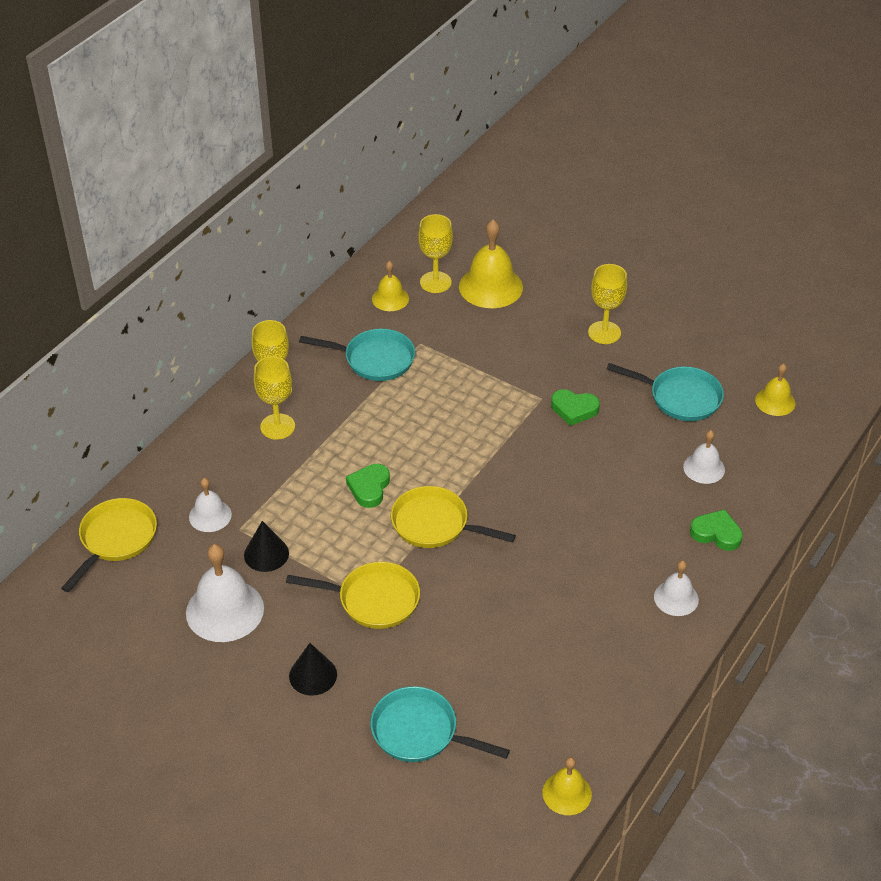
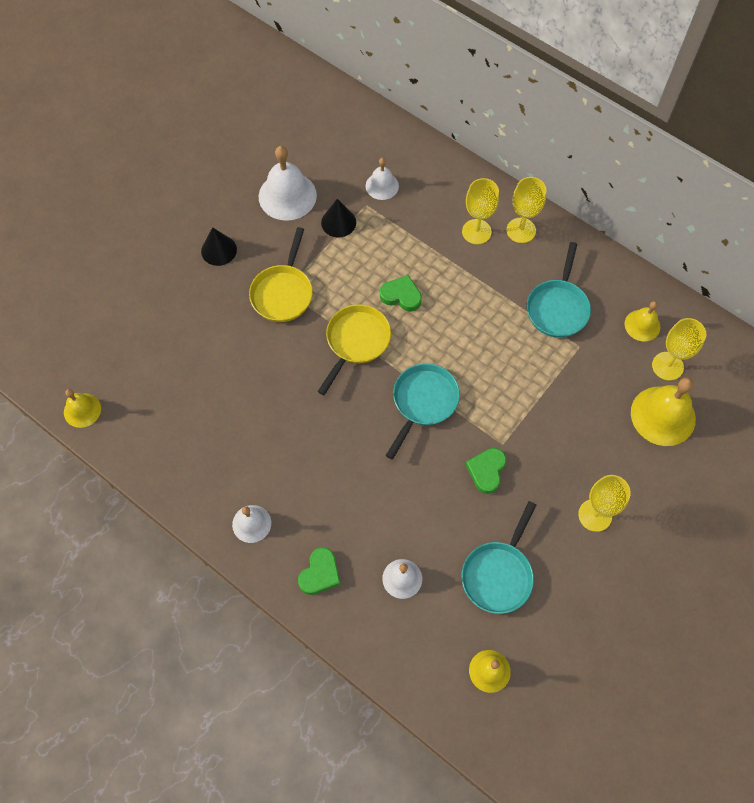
camera: 95 degrees right, 20 degrees up
yellow pan [61,498,157,592] -> none
turquoise pan [371,686,510,762] -> turquoise pan moved to [385,363,460,459]

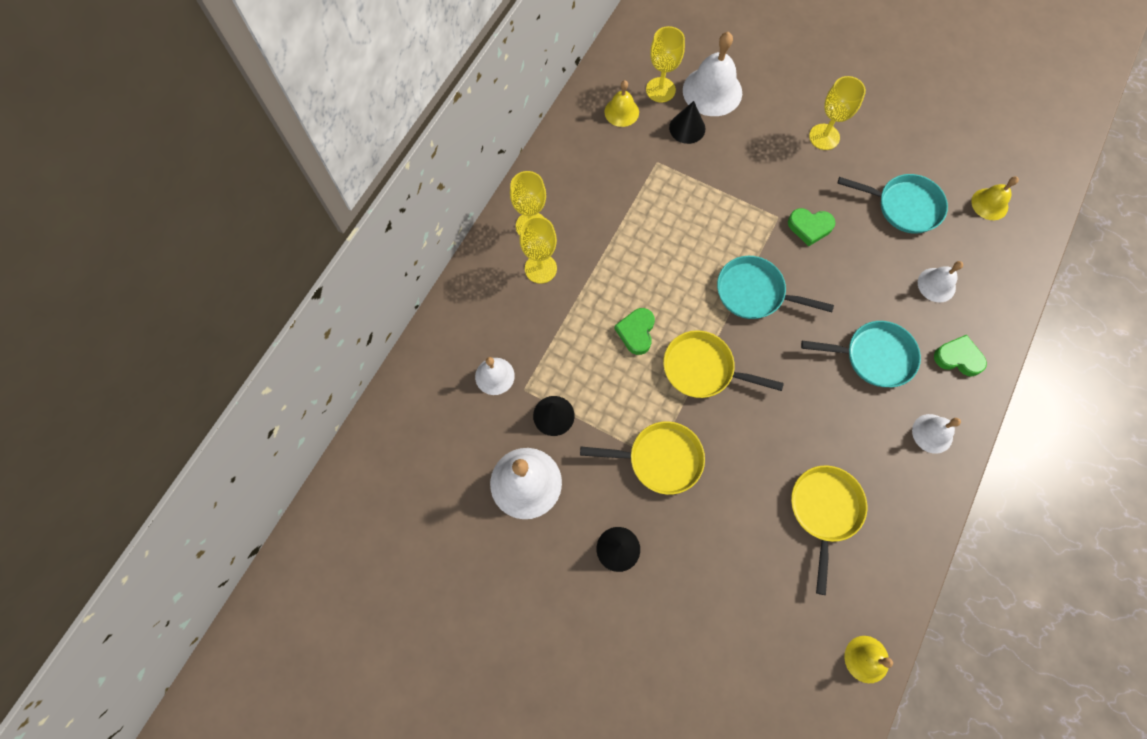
camera: 100 degrees left, 5 degrees up
turquoise pan [527,242,591,338] -> turquoise pan moved to [801,321,921,387]
yellow bell [631,377,696,446] -> white bell [683,32,742,116]
none -> black cone [669,101,705,144]
none -> yellow pan [791,465,867,595]

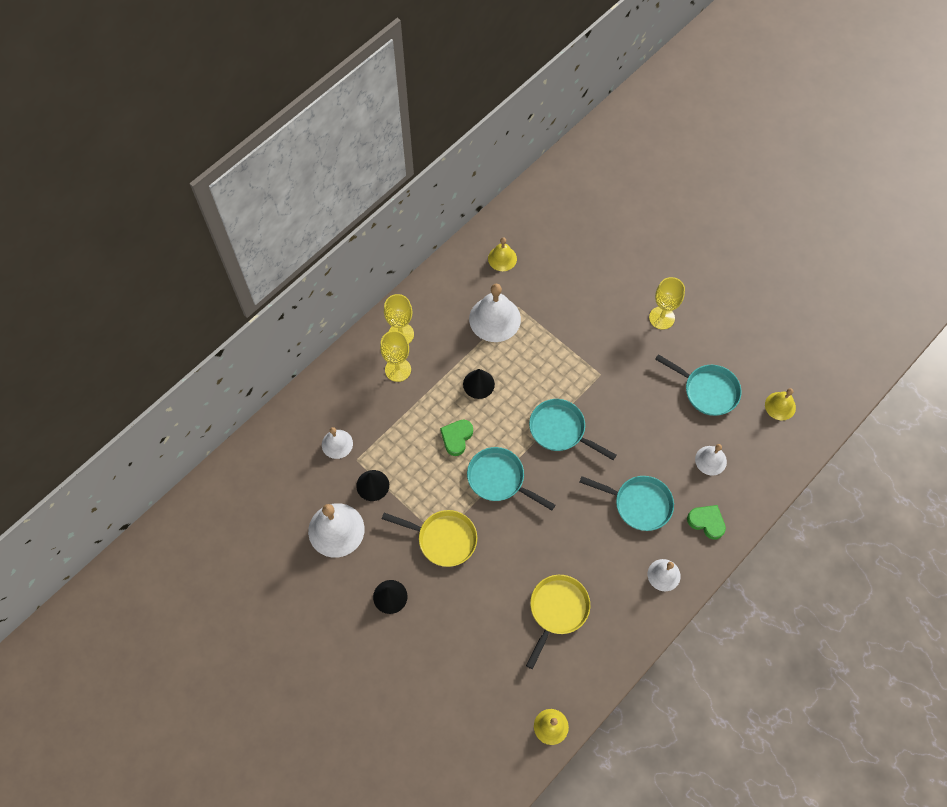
camera: 15 degrees right, 5 degrees down
yellow goblet [646,26,685,103] -> none
yellow pan [663,330,784,398] -> turquoise pan [467,447,555,510]
black cone [669,101,705,144] -> black cone moved to [463,369,495,399]
white bell [683,32,742,116] -> white bell moved to [469,284,521,342]
green heart [788,208,835,246] -> none

